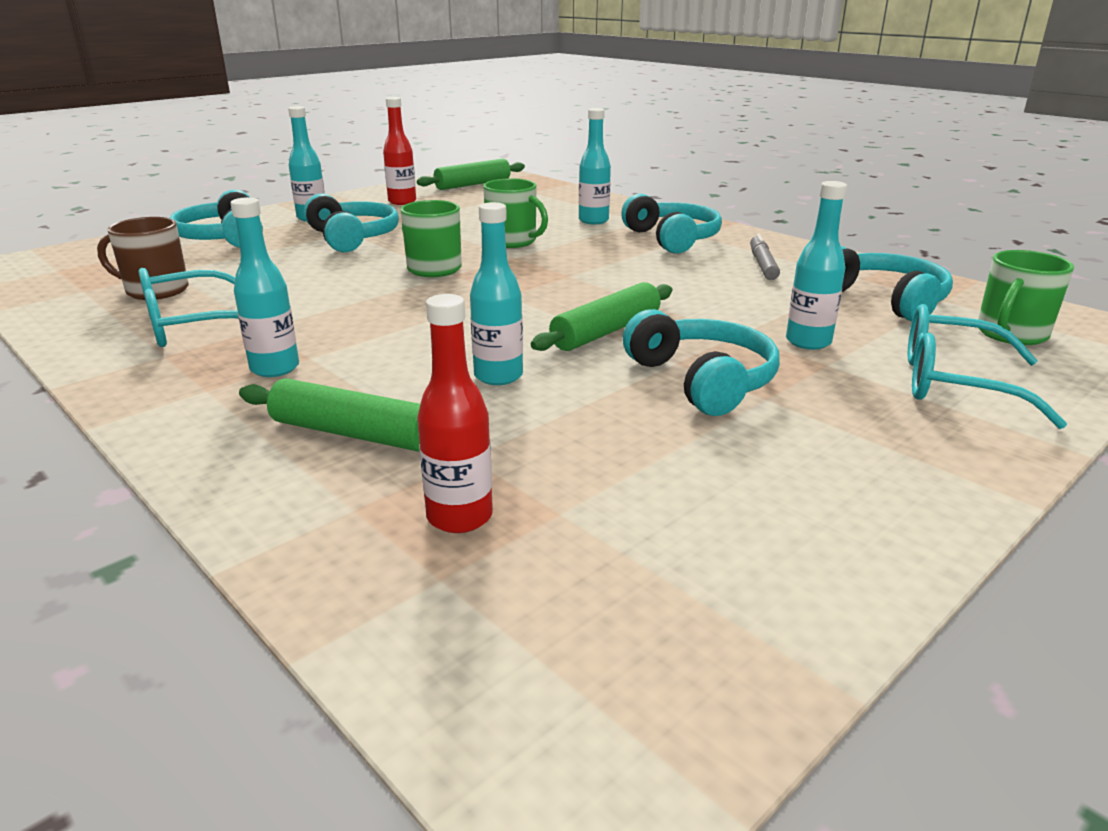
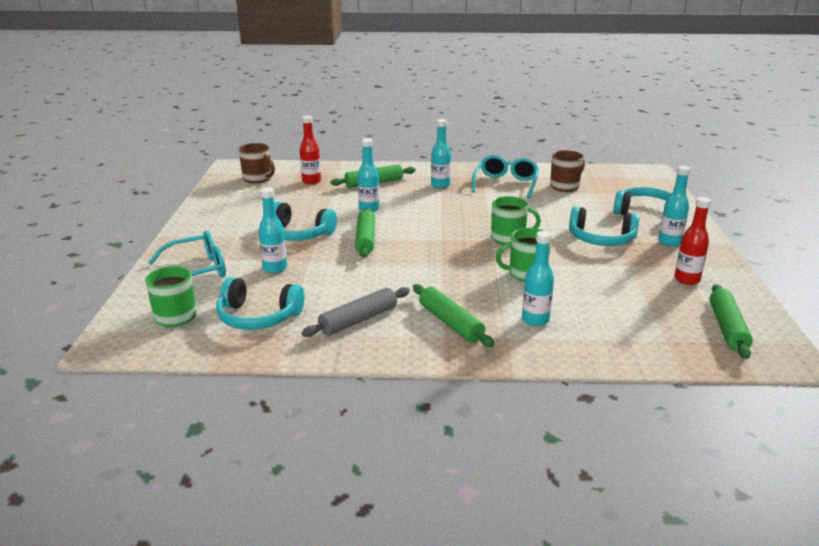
camera: 135 degrees right, 0 degrees up
turquoise headphones [621,194,722,254] -> green rolling pin [413,284,494,347]
grey marker [750,234,780,280] -> grey rolling pin [301,287,410,337]
none -> brown mug [239,143,275,183]

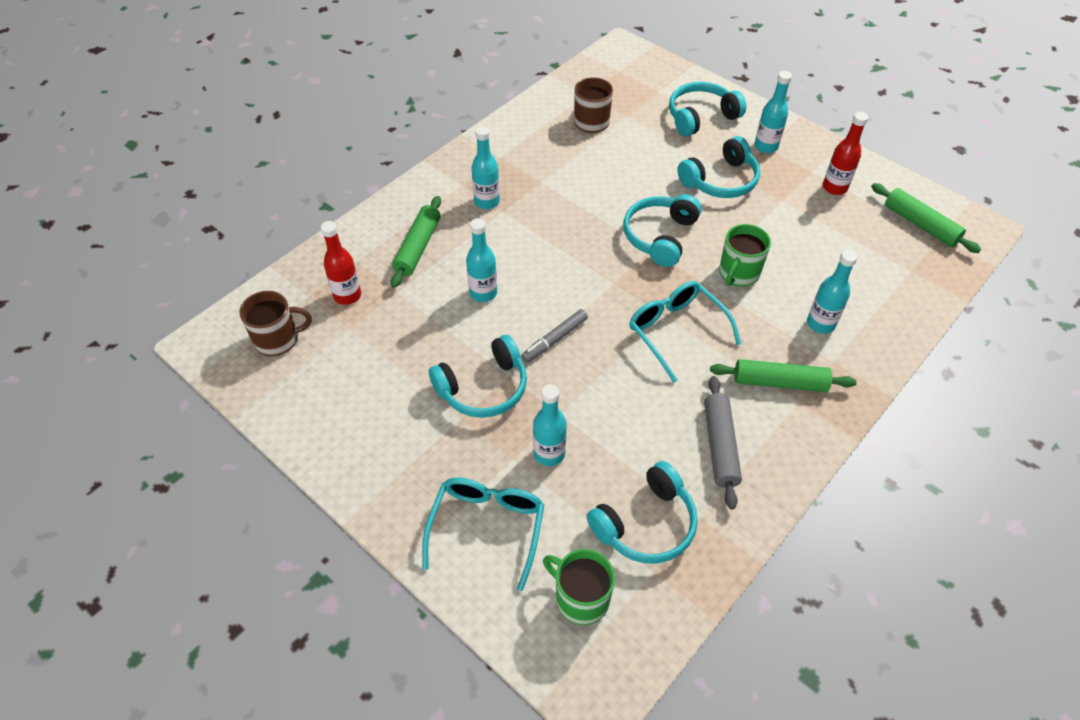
camera: 50 degrees left, 25 degrees up
green rolling pin [355,208,375,258] -> grey marker [521,309,588,363]
turquoise glasses [472,155,539,199] -> turquoise glasses moved to [629,281,741,383]
green mug [491,196,541,245] -> turquoise headphones [623,194,702,267]

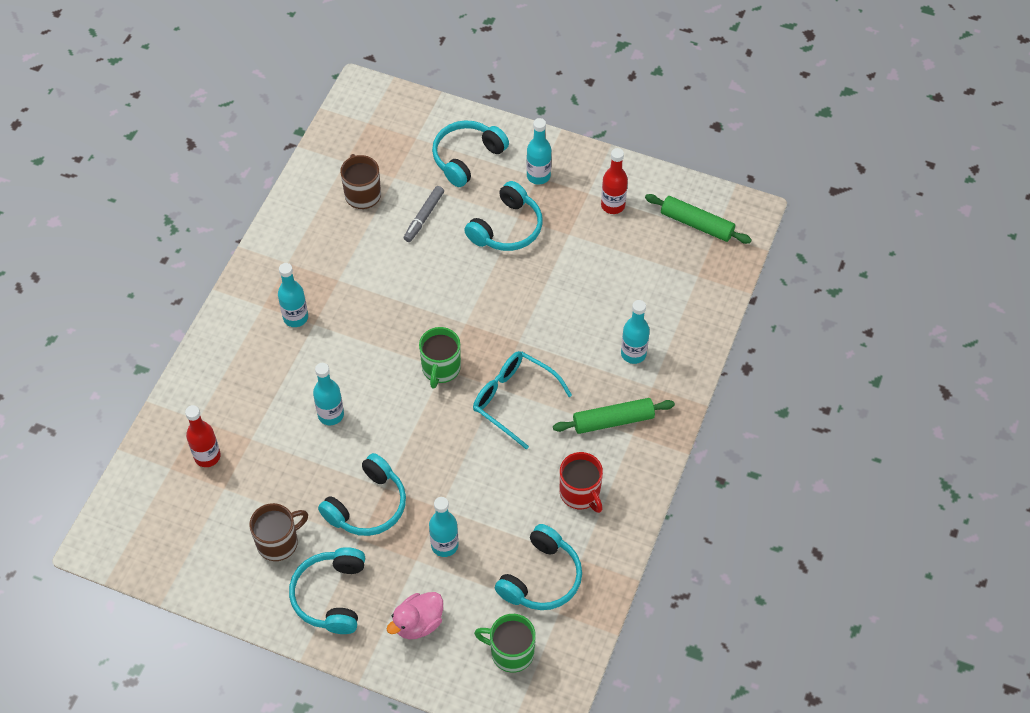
camera: 20 degrees left, 5 degrees up
brown mug [239,291,312,356] -> brown mug moved to [249,503,308,561]
green rolling pin [391,196,441,288] -> none
turquoise glasses [422,478,544,591] -> pink duck [387,592,443,639]
grey marker [521,309,588,363] -> grey marker moved to [404,186,444,242]
turquoise headphones [623,194,702,267] -> turquoise headphones moved to [289,547,365,634]
grey rolling pin [704,376,742,509] -> red mug [560,452,603,513]
green mug [719,224,771,287] -> green mug moved to [419,327,461,389]

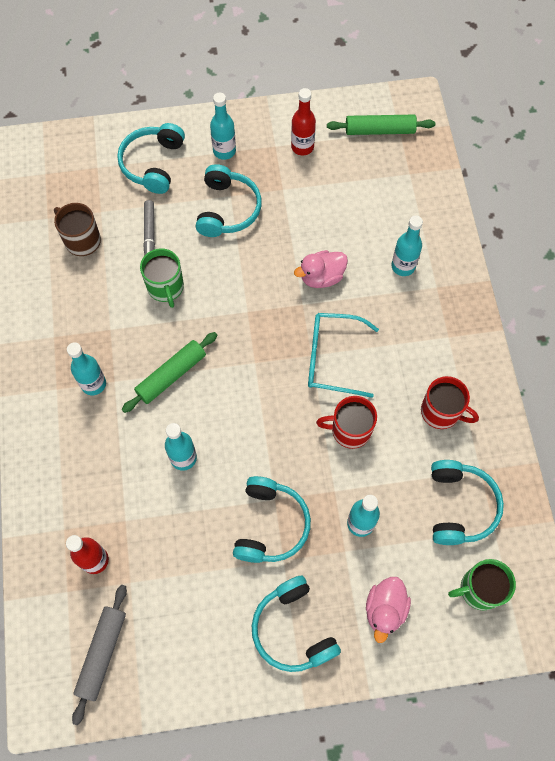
camera: 30 degrees left, 10 degrees up
brown mug [249,503,308,561] -> none
green mug [419,327,461,389] -> green mug moved to [140,248,184,308]
green rolling pin [553,398,675,434] -> green rolling pin moved to [122,332,217,413]
none -> grey rolling pin [72,585,127,725]
none -> pink duck [294,250,348,288]
none -> red mug [316,396,377,449]

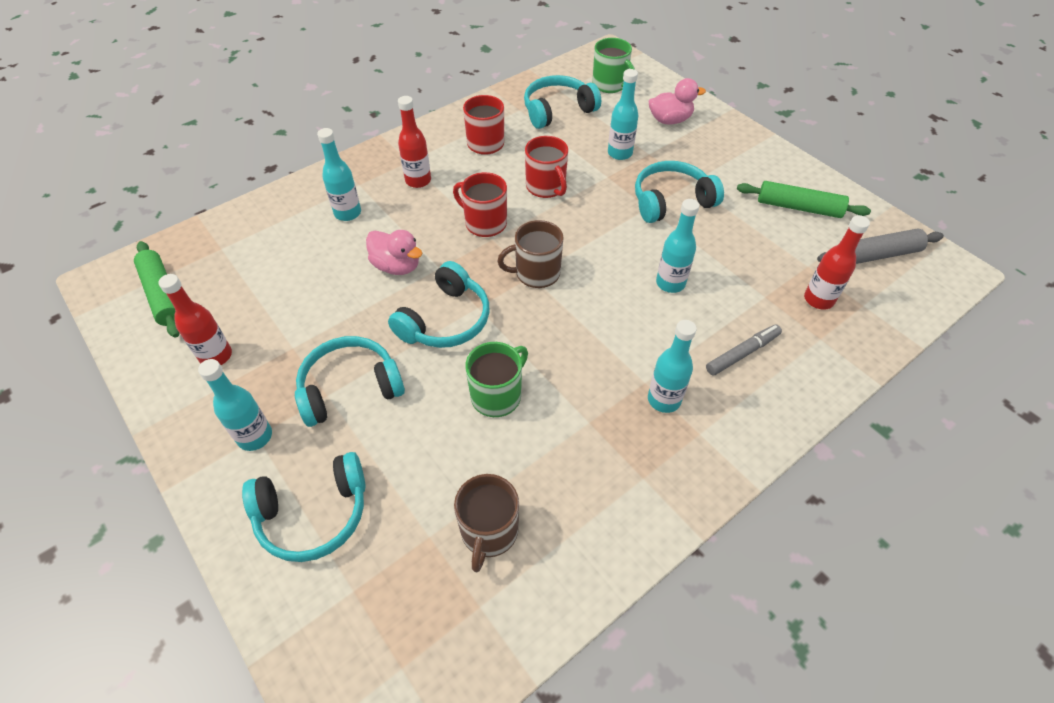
camera: 120 degrees left, 15 degrees down
green rolling pin [122,332,217,413] -> green rolling pin moved to [737,181,871,218]
grey marker [143,200,155,256] -> grey marker moved to [706,325,782,375]
turquoise headphones [252,576,341,672] -> turquoise headphones moved to [388,261,490,348]
turquoise glasses [308,313,379,398] -> red mug [453,172,507,237]
none -> red bottle [398,96,431,188]
none -> brown mug [497,220,564,288]

